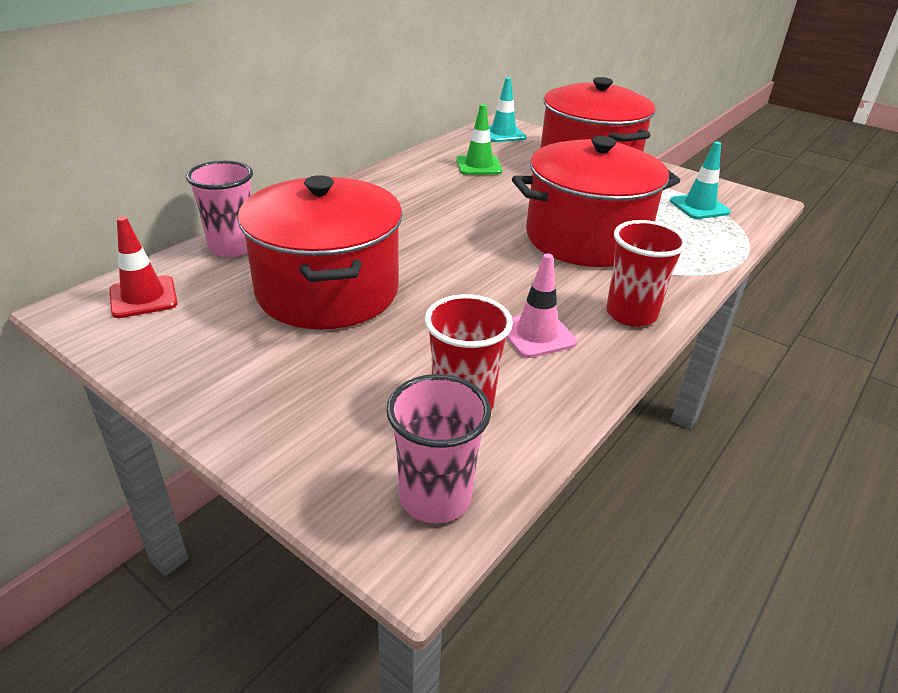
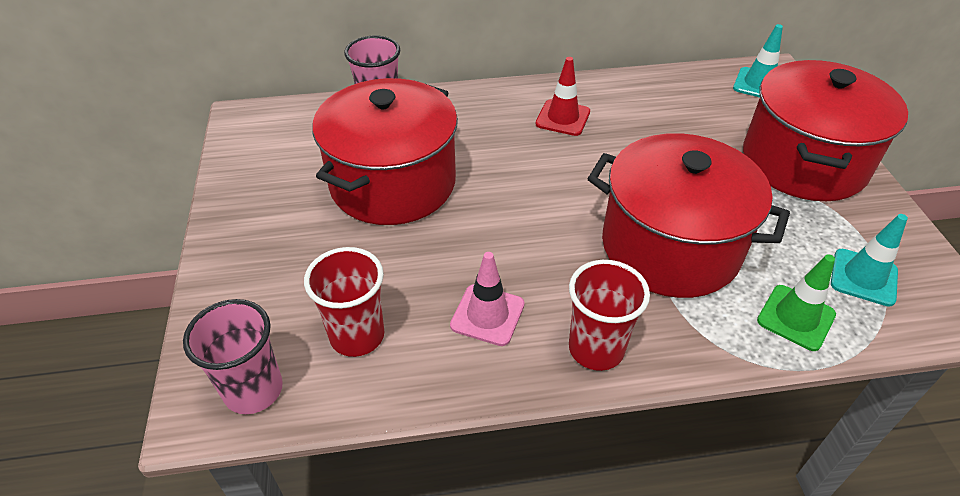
camera: 45 degrees right, 10 degrees up
red traffic cone [109,216,178,318] -> red traffic cone moved to [535,57,590,136]
green traffic cone [456,104,502,175] -> green traffic cone moved to [757,254,836,351]

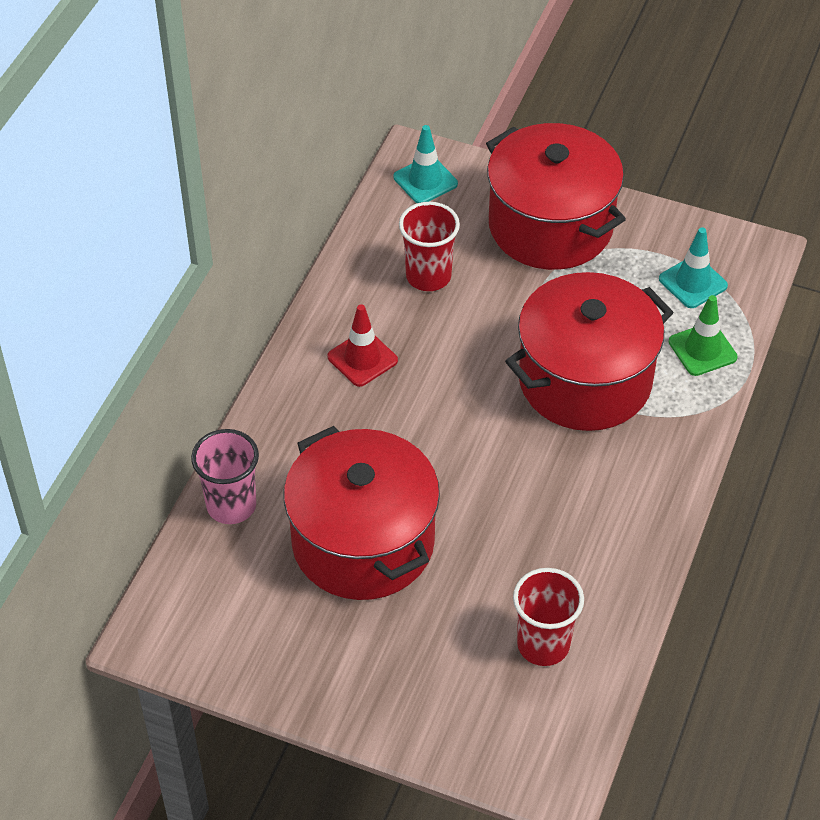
camera: 60 degrees left, 5 degrees up
pink cup [183,299,283,414] -> none
pink traffic cone [450,252,525,346] -> none
red cup [569,260,650,371] -> red cup moved to [399,202,460,291]

